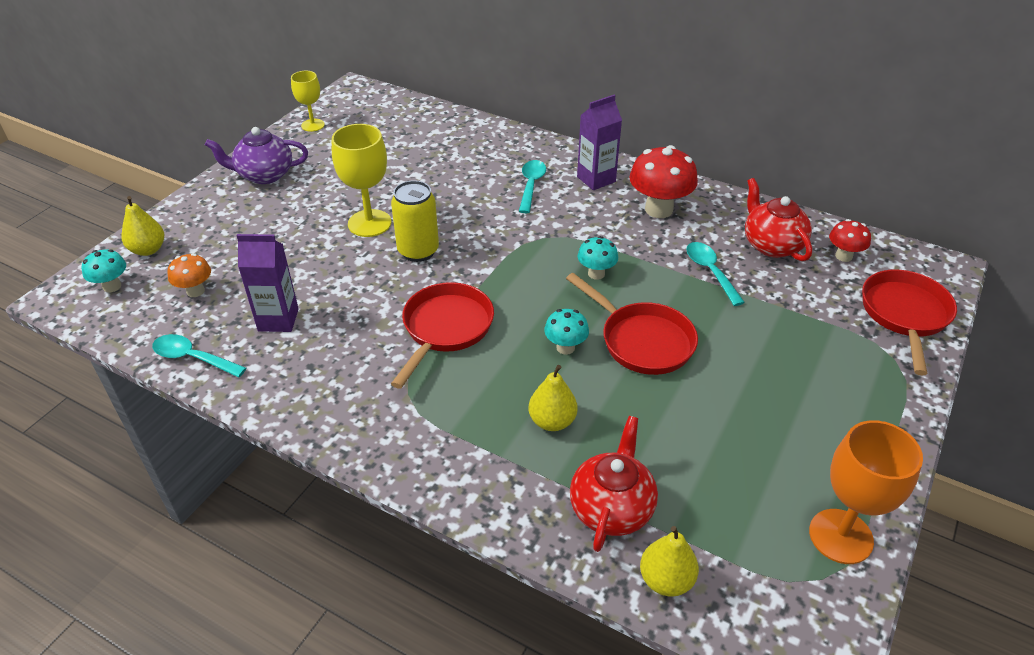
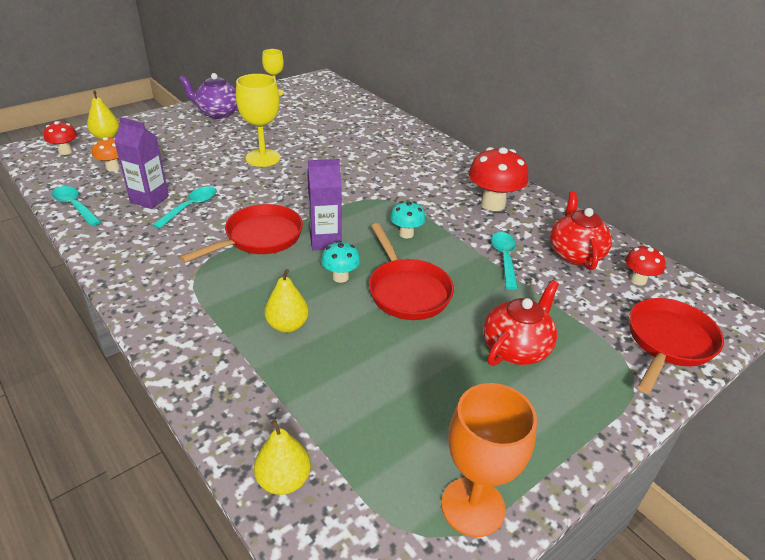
camera: 20 degrees right, 5 degrees down
turquoise mushroom [82,249,126,292] -> red mushroom [44,121,77,155]
yellow can [391,180,439,262] -> none
turquoise spoon [519,160,546,213] -> turquoise spoon moved to [152,187,217,229]
red teapot [570,416,658,552] -> red teapot moved to [483,280,559,366]
purple carton [577,95,622,190] -> purple carton moved to [307,159,342,251]

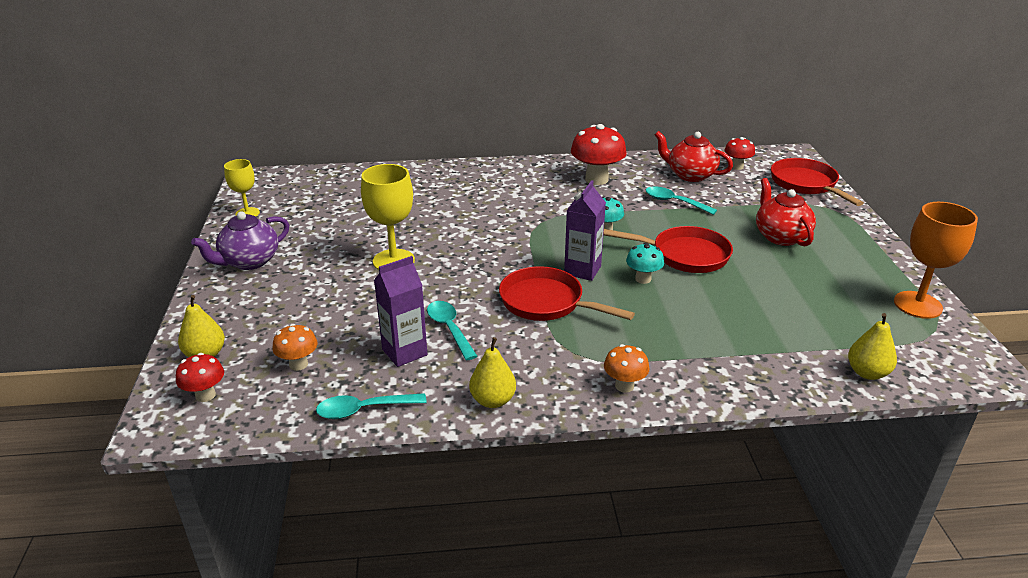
camera: 55 degrees left, 5 degrees down
red pan [180,204,303,263] -> red pan turned 45 degrees counterclockwise [499,266,635,321]
yellow pear [264,269,309,333] -> yellow pear moved to [469,337,516,408]
none -> orange mushroom [604,344,650,393]

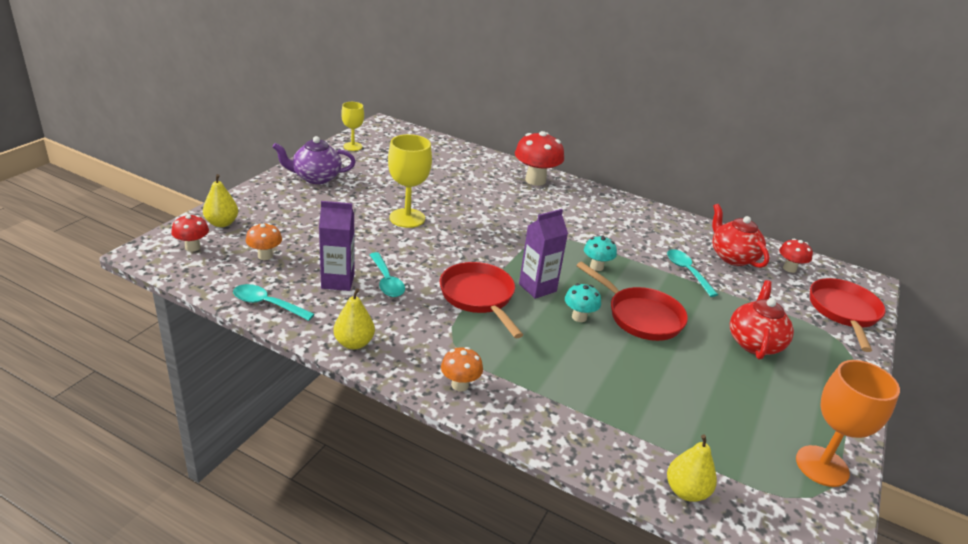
camera: 30 degrees right, 0 degrees up
turquoise spoon [427,301,477,361] -> turquoise spoon turned 150 degrees clockwise [370,252,405,297]
red mushroom [571,124,627,185] -> red mushroom moved to [515,131,564,186]

